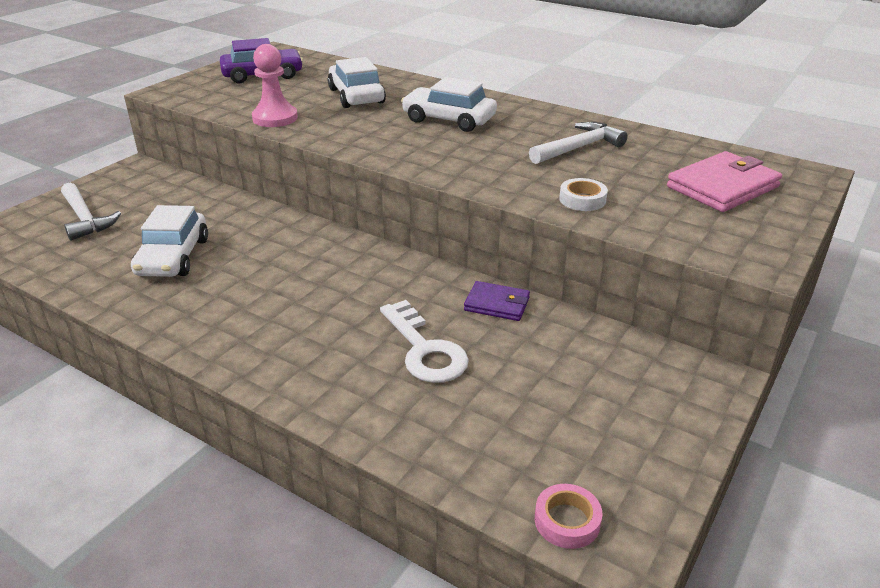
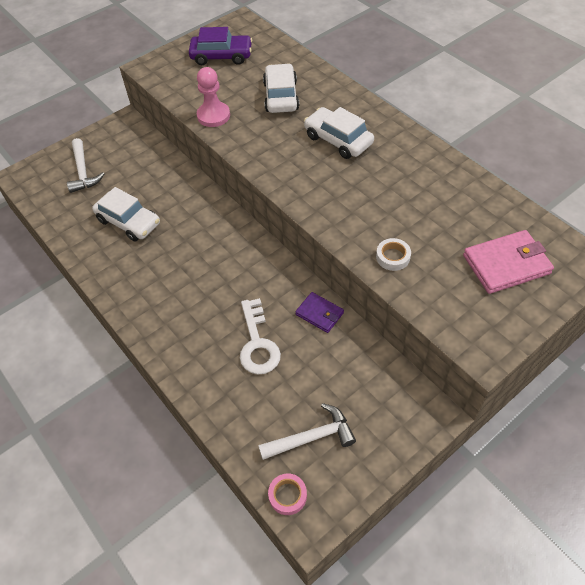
camera: 20 degrees right, 20 degrees up
white car [131,205,208,277] -> white car turned 75 degrees counterclockwise [92,187,160,242]
white hammer [529,122,627,164] -> white hammer moved to [258,403,356,460]

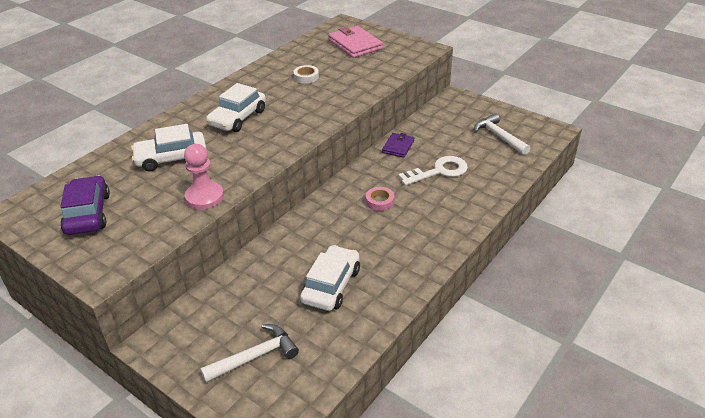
camera: 105 degrees left, 15 degrees down
pink tape [268,473,307,515] -> pink tape moved to [366,187,394,211]
white tape [376,238,411,271] -> white tape moved to [293,65,319,84]

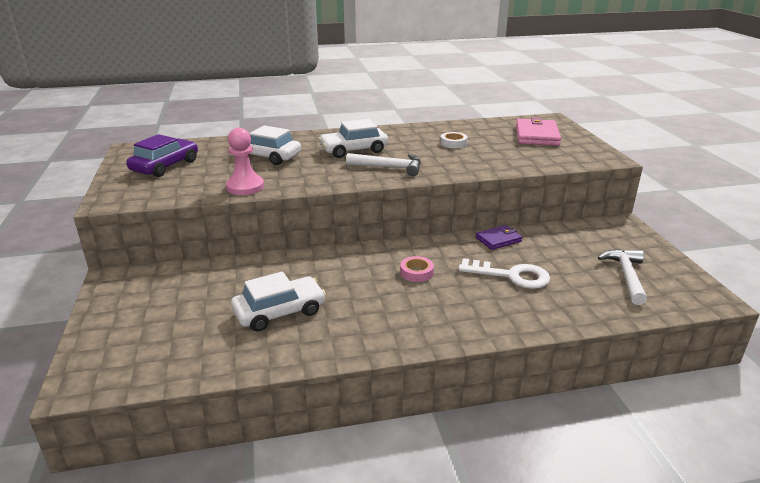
camera: 40 degrees right, 10 degrees down
white hammer [200,324,299,383] -> white hammer moved to [346,153,421,176]

